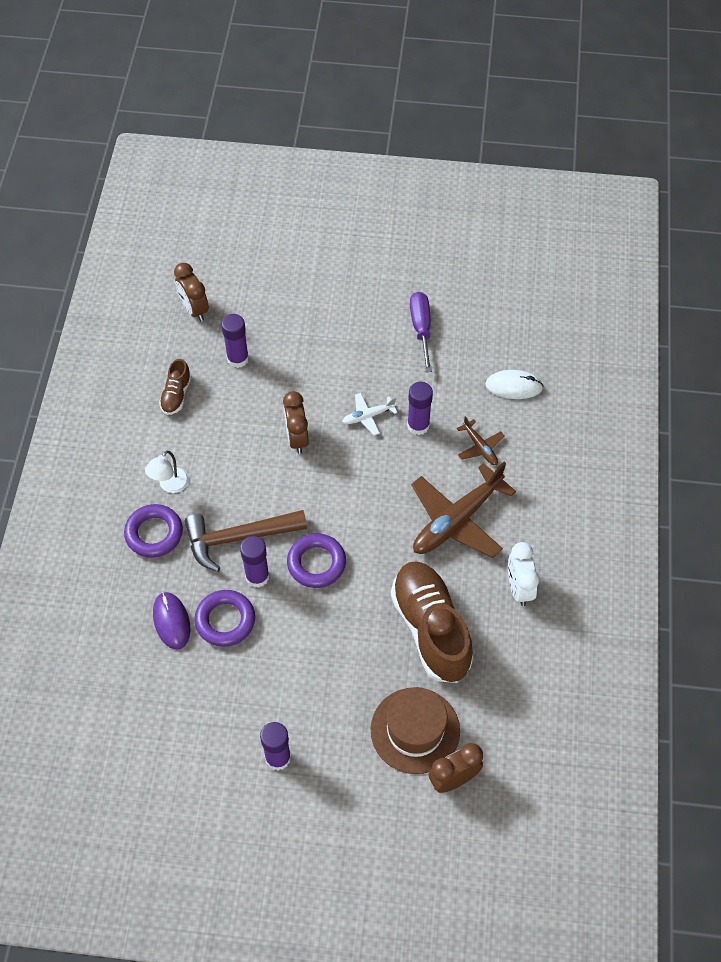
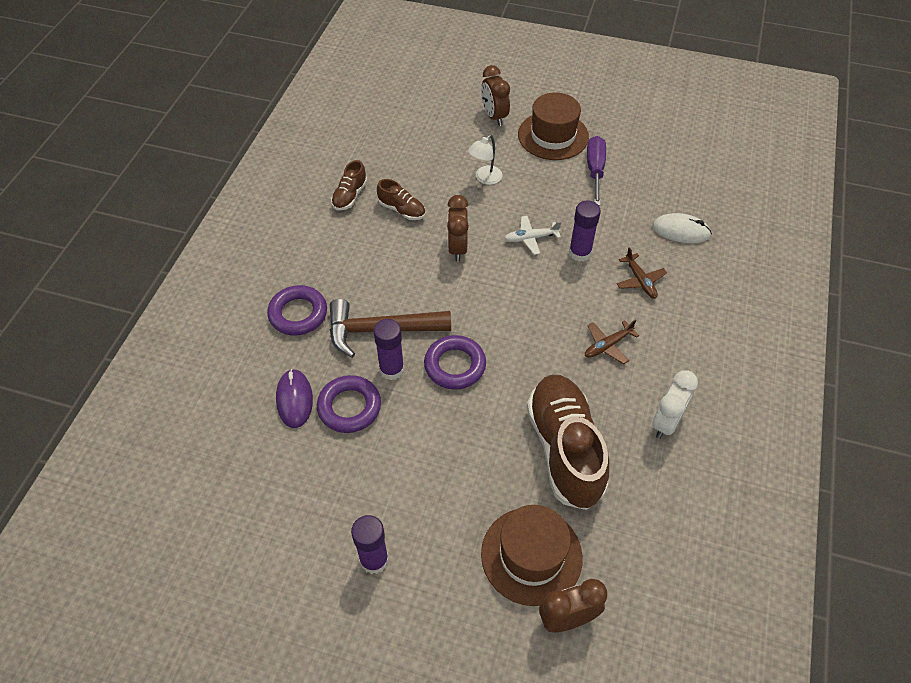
camera: 10 degrees right, 5 degrees down
white lamp [145,451,189,493] -> white lamp moved to [468,135,503,185]
brown clock [174,263,209,321] -> brown clock moved to [481,65,510,126]
purple glue stick [221,314,249,368] -> none
brown plane [411,462,516,558] -> brown plane [585,319,639,364], size x0.48
white clock [508,542,539,606] -> white clock turned 150 degrees counterclockwise [652,370,698,439]
none -> brown shoe [377,179,426,220]
none -> brown hat [518,92,589,160]

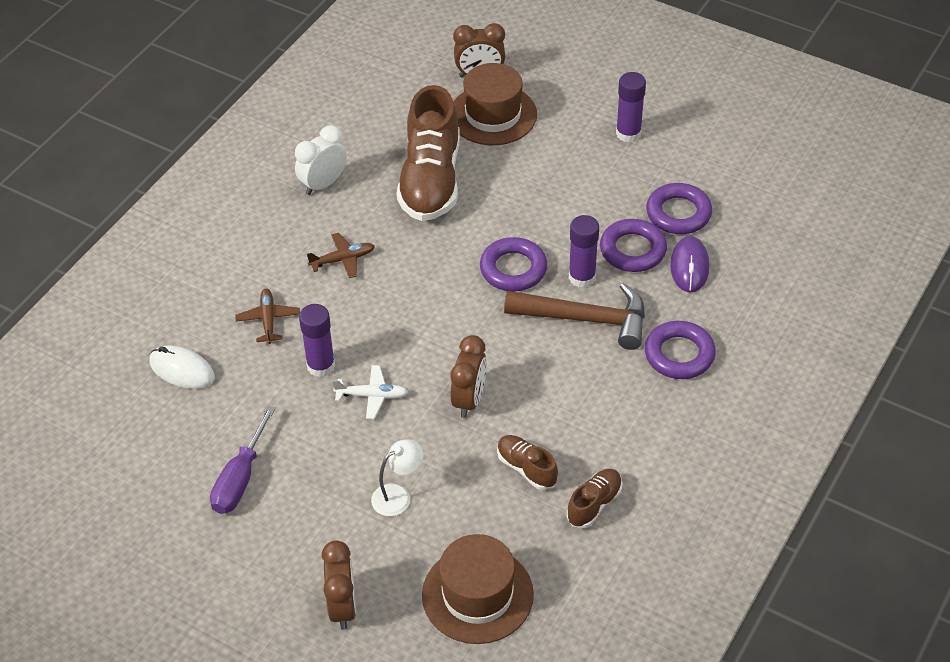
camera: 165 degrees left, 5 degrees down
brown hat [518,92,589,160] -> brown hat moved to [422,534,534,644]
none -> purple ring [646,183,712,234]

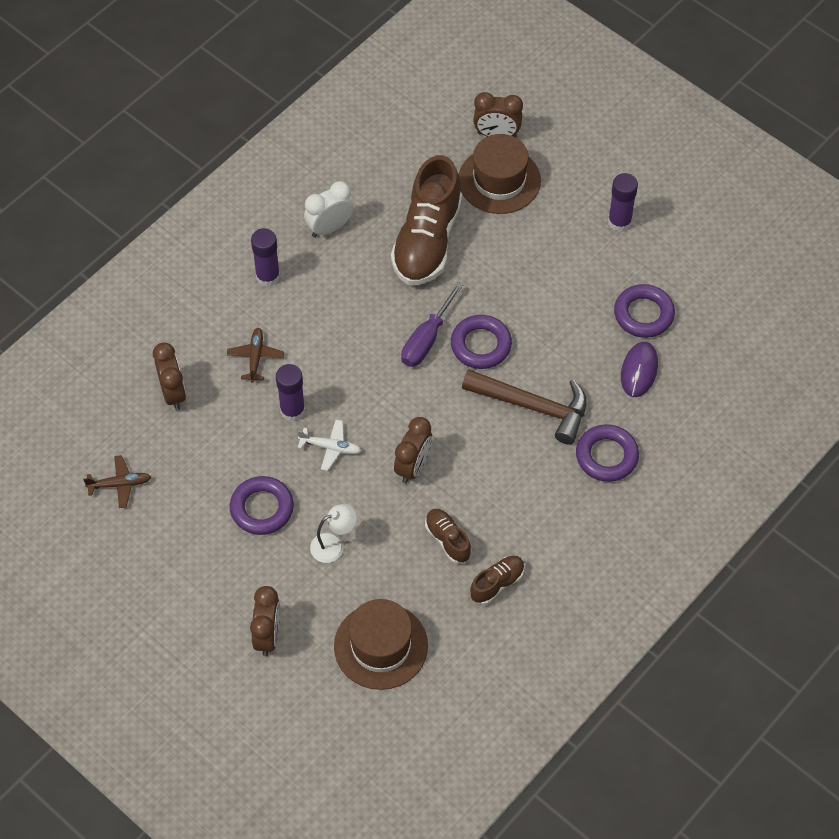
camera: 10 degrees right, 10 degrees up
white mouse [149,345,215,389] -> brown clock [153,342,186,410]
purple screwdriver [210,406,276,514] -> purple screwdriver moved to [401,282,463,367]
brown plane [307,233,375,278] -> brown plane moved to [83,455,151,508]
purple glue stick [569,215,599,288] -> purple glue stick moved to [251,228,280,287]
purple ring [600,219,667,272] -> purple ring moved to [230,476,294,535]

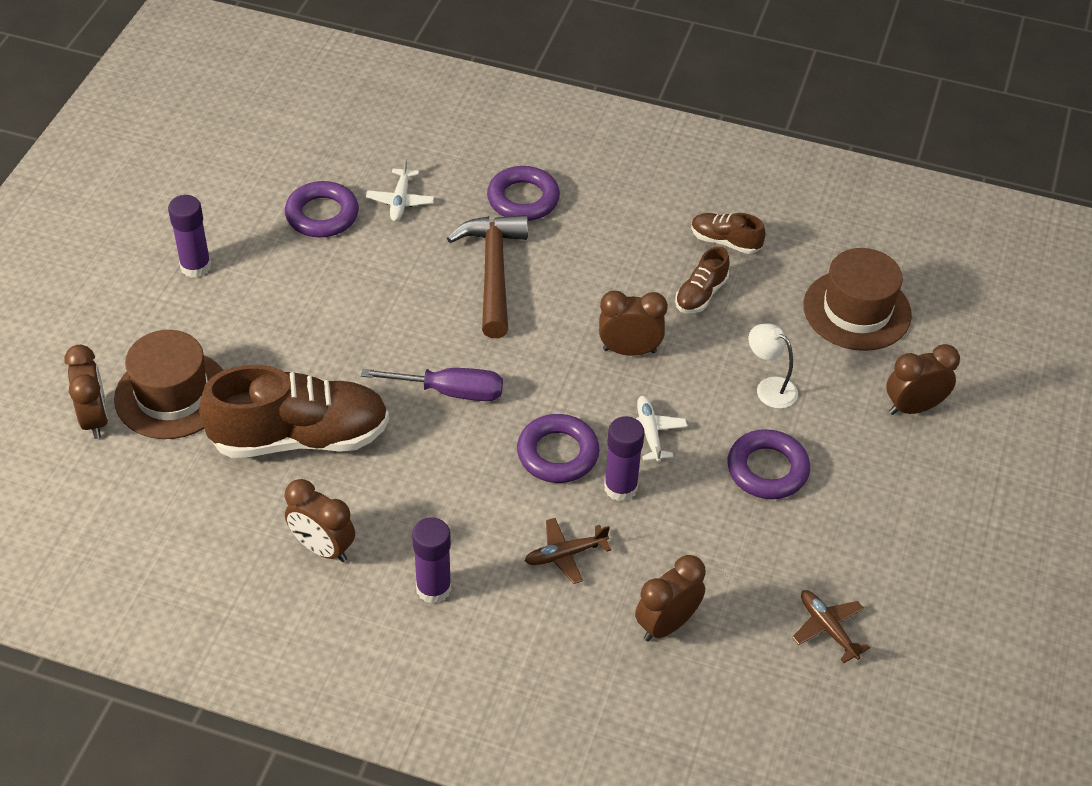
camera: 115 degrees left, 10 degrees down
white clock [304,181,353,237] -> brown clock [284,479,355,562]
purple ring [451,315,512,369] -> purple ring moved to [517,414,600,483]
purple mouse [621,342,658,397] -> white plane [366,158,434,221]

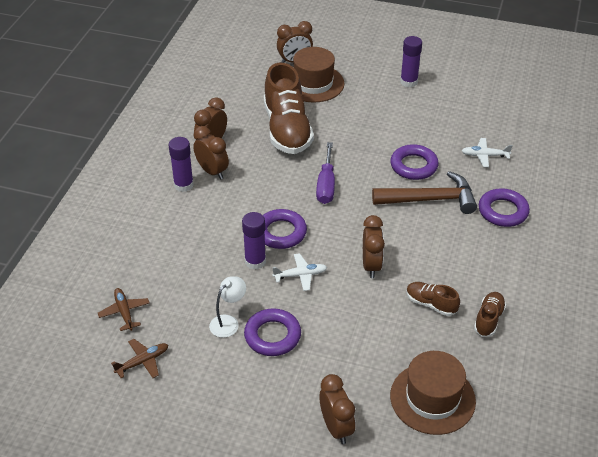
camera: 90 degrees right, 5 degrees down
purple ring [285,181,359,237] -> purple ring moved to [390,144,439,180]
brown plane [525,518,611,584] -> brown plane moved to [98,288,150,331]
brown clock [635,555,706,642] -> brown clock moved to [193,126,229,180]
white lamp [748,324,798,409] -> white lamp moved to [209,276,246,338]

